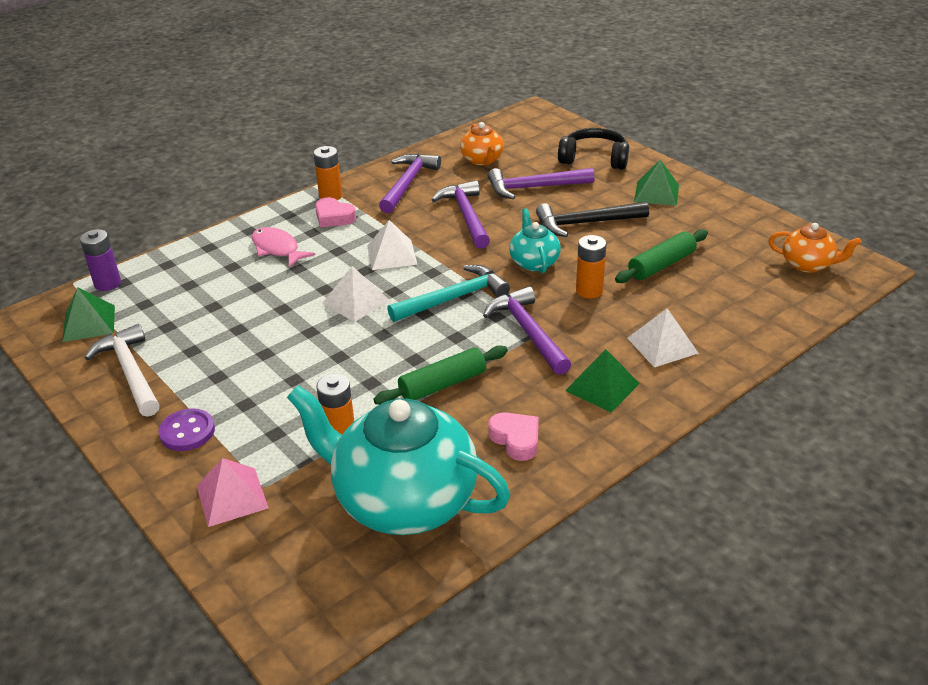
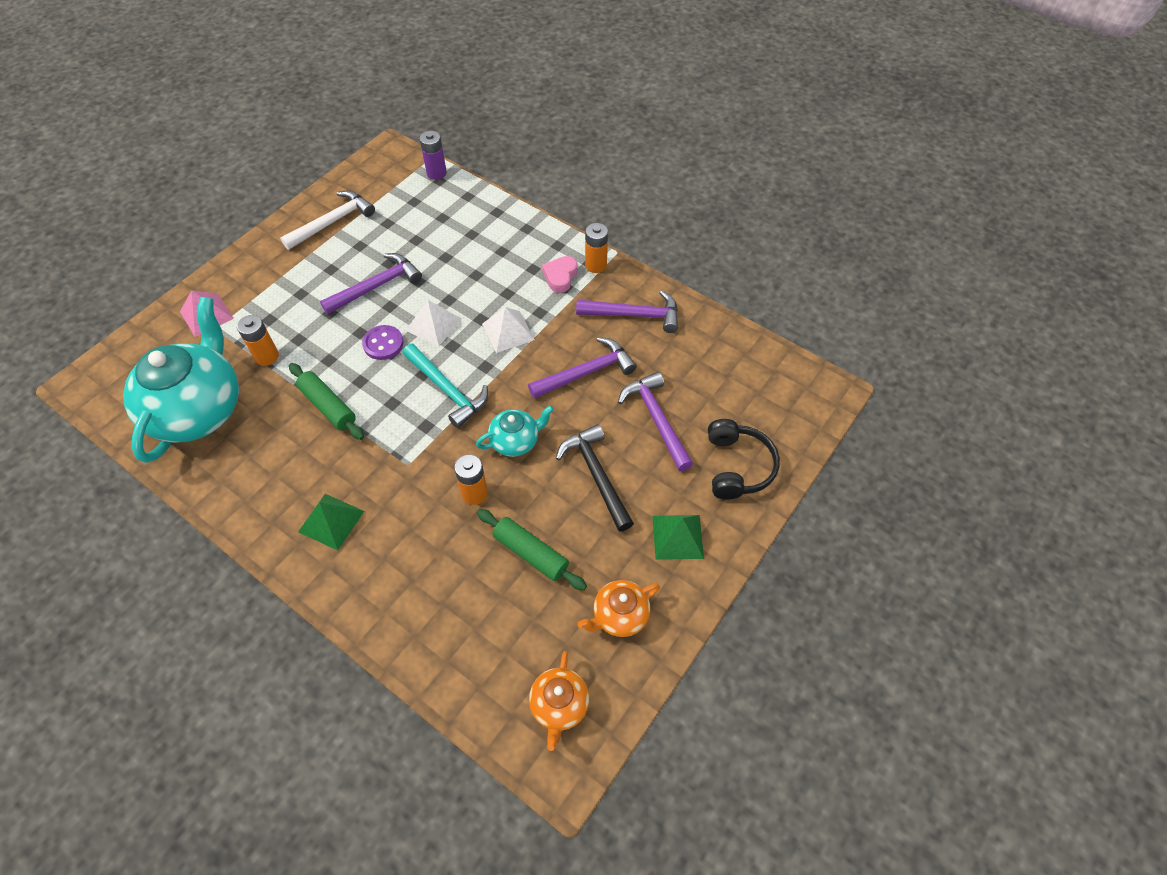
camera: 75 degrees right, 20 degrees up
green pyramid [62,287,115,342] -> none
purple button [158,408,215,451] -> purple button moved to [362,325,404,360]
pink fish [252,227,315,268] -> none
orange teapot [460,122,504,166] -> orange teapot moved to [578,580,660,637]
purple hammer [483,286,571,375] -> purple hammer moved to [320,253,422,314]
pink heart [488,412,539,461] -> none
white pyramid [627,308,699,367] -> none

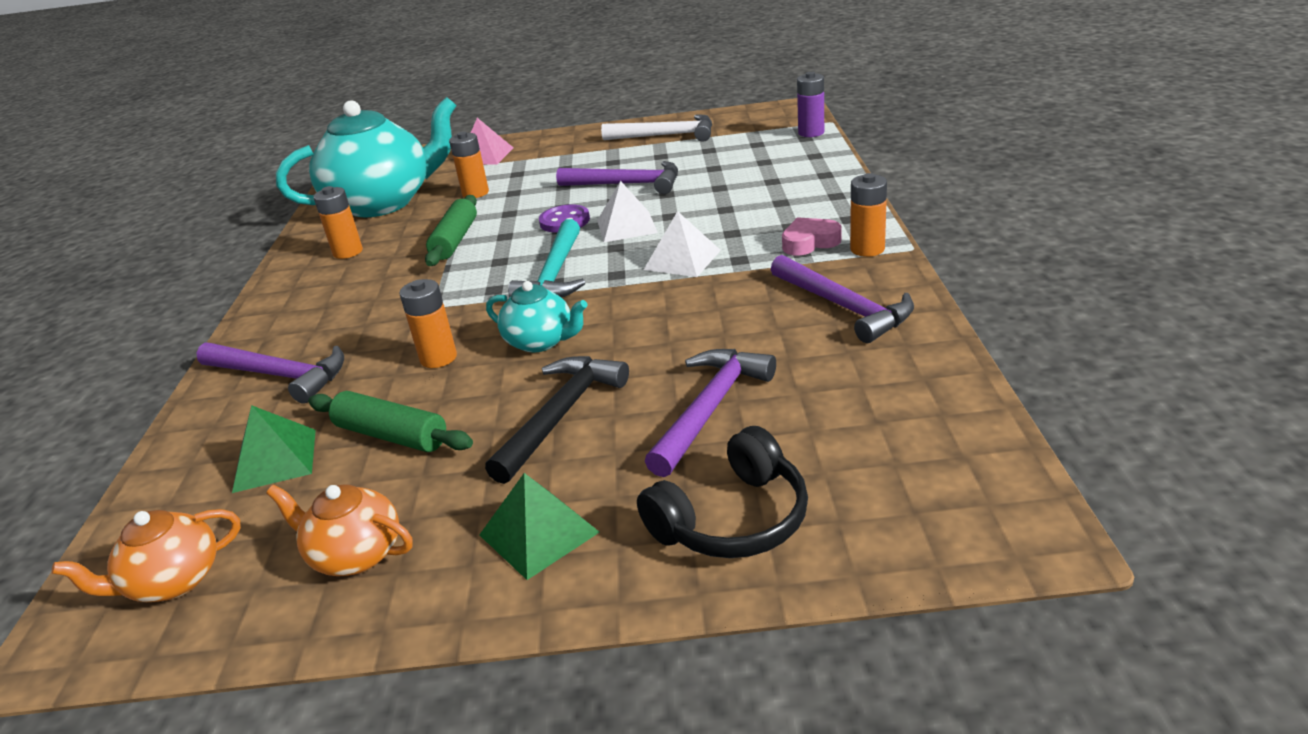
camera: 55 degrees right, 25 degrees down
green pyramid [298,494,364,550] -> green pyramid moved to [232,405,316,493]
green rolling pin [477,509,587,591] -> green rolling pin turned 60 degrees counterclockwise [308,391,473,452]
purple hammer [528,337,637,399] -> purple hammer moved to [196,342,344,404]
none -> orange battery [313,186,363,259]

